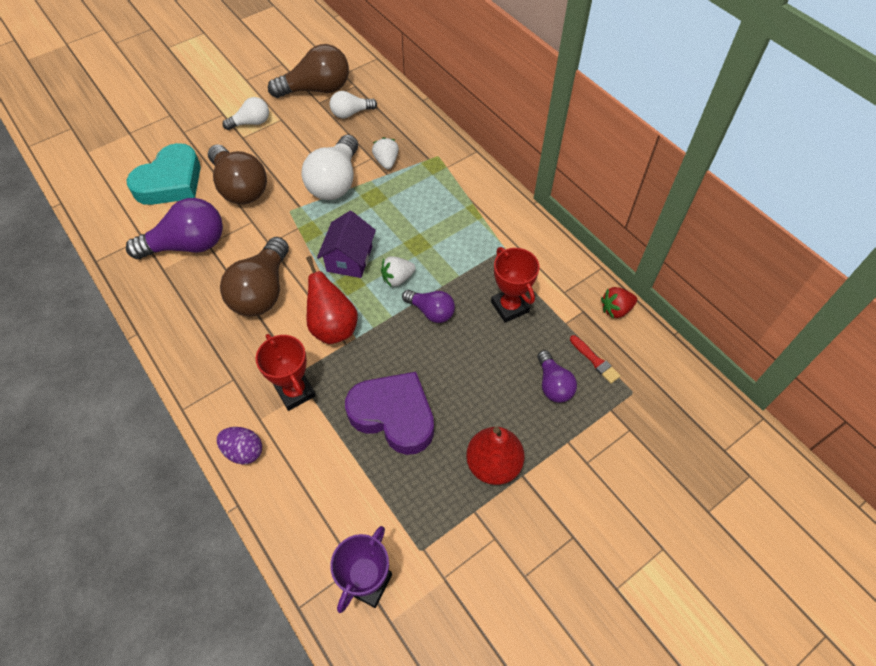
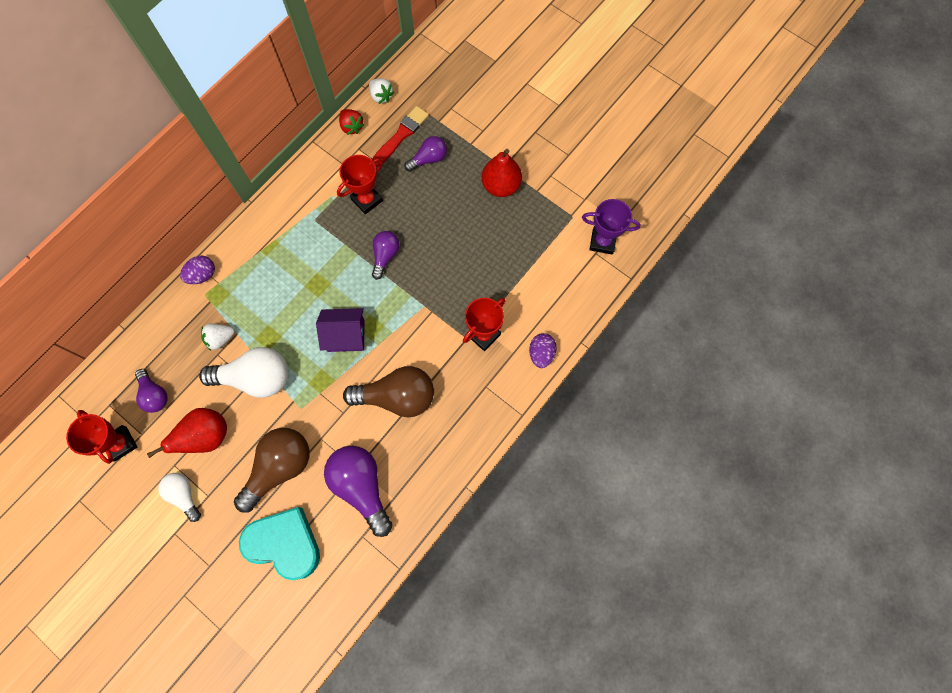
camera: 105 degrees left, 15 degrees up
brown light bulb [268,44,349,98] -> red trophy [66,410,137,464]
red pear [306,256,358,344] -> red pear moved to [147,408,227,458]
white light bulb [330,91,377,118] -> purple light bulb [135,369,168,413]
purple heart [345,372,434,455] -> none
white strawberry [381,256,416,287] -> white strawberry moved to [369,78,394,104]
red brush [570,335,621,384] -> red brush [372,106,429,167], size x1.63
none -> purple egg [180,256,215,284]

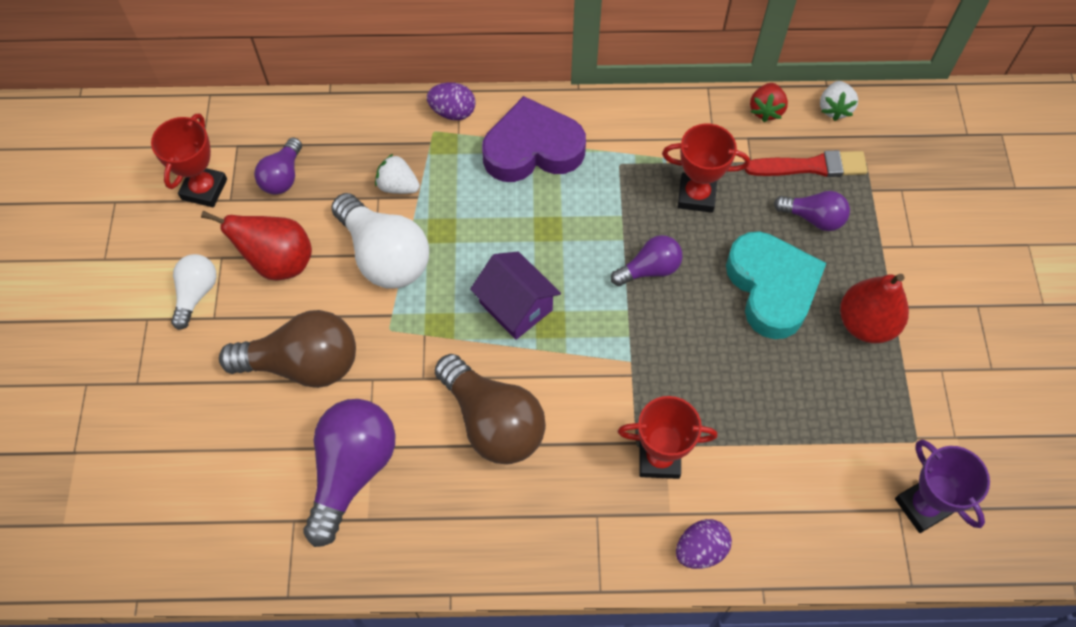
camera: 50 degrees right, 10 degrees down
turquoise heart [239,507,320,580] -> turquoise heart moved to [726,231,826,339]
none -> purple heart [482,96,586,182]

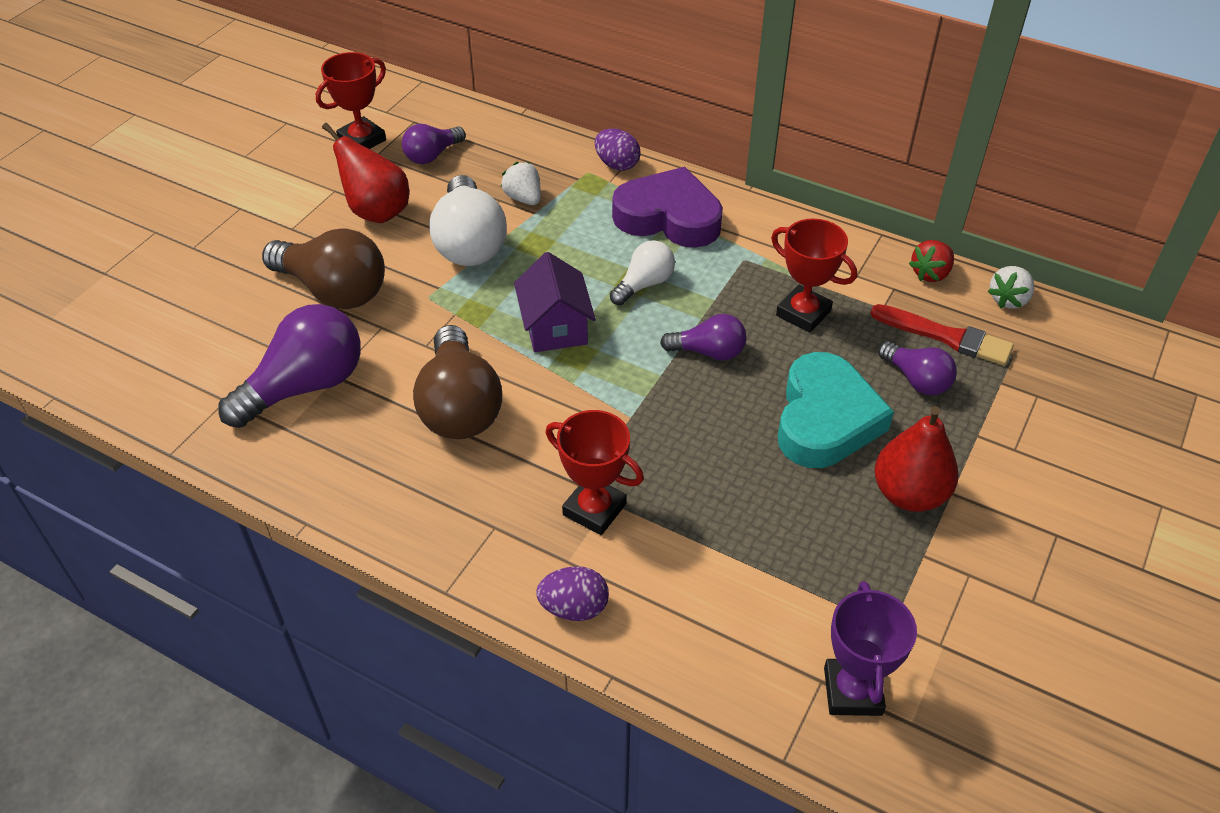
camera: 30 degrees right, 15 degrees down
white light bulb [171,254,217,330] -> white light bulb moved to [610,240,675,305]

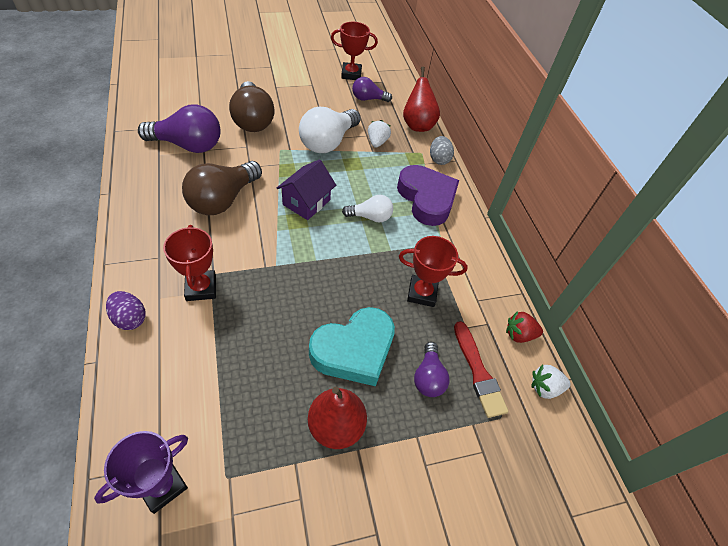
camera: 40 degrees right, 5 degrees up
red pear [322,123,409,223] -> red pear moved to [403,67,440,132]
purple egg [595,128,641,171] -> grey egg [430,136,454,165]
purple light bulb [660,314,746,361] -> none
red trophy [771,219,857,333] -> red trophy turned 75 degrees counterclockwise [399,236,468,307]

